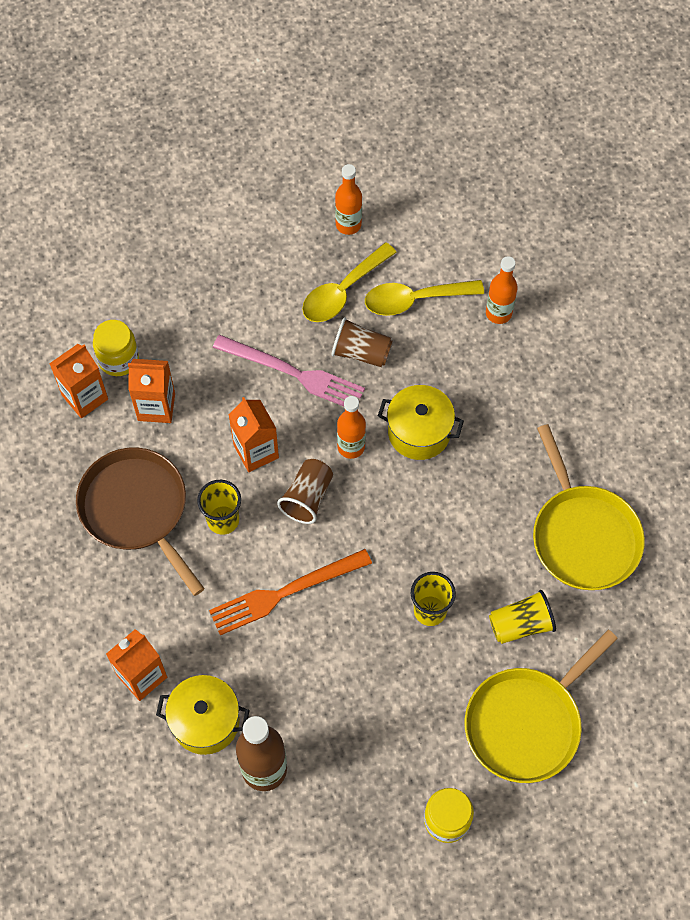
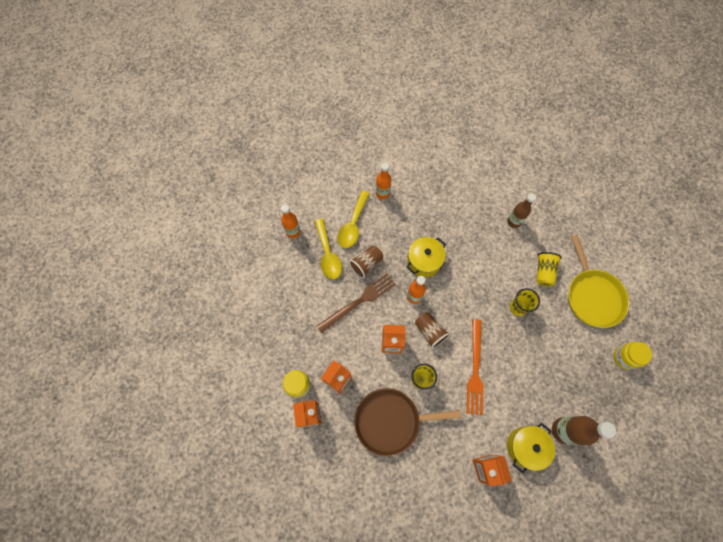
camera: 60 degrees left, 5 degrees up
pink fork [213,335,365,407] -> brown fork [316,273,396,333]
yellow pan [533,424,645,590] -> brown bottle [507,193,536,228]

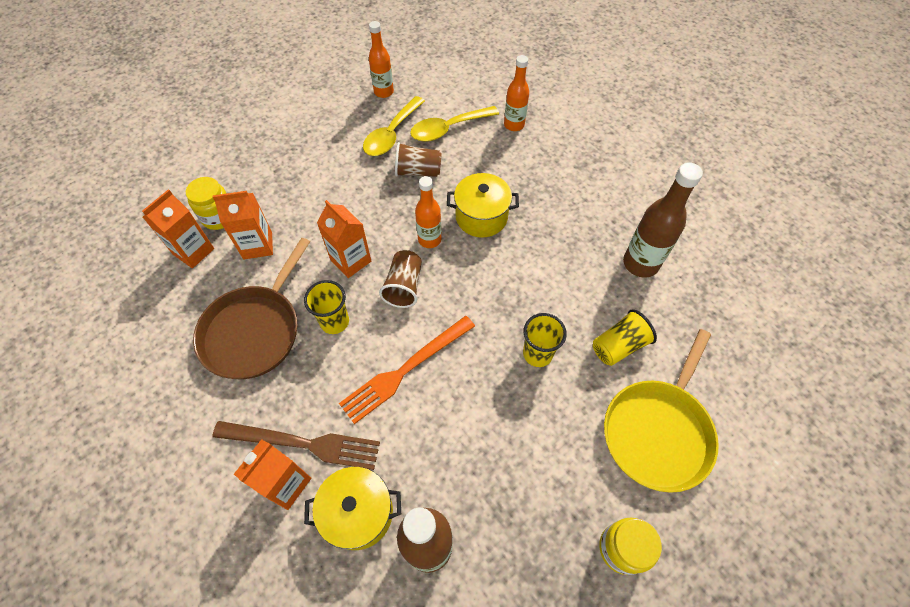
camera: 45 degrees right, 10 degrees down
brown fork [316,273,396,333] -> brown fork moved to [212,421,380,470]
brown pan [354,388,461,457] -> brown pan turned 105 degrees counterclockwise [193,238,310,379]
brown bottle [507,193,536,228] -> brown bottle [623,162,703,278], size x1.51

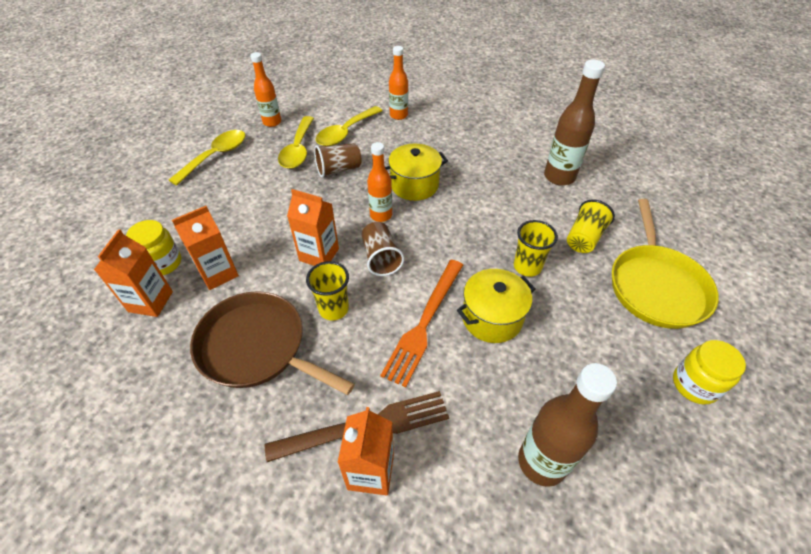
camera: 25 degrees left, 10 degrees down
brown pan [193,238,310,379] -> brown pan turned 120 degrees clockwise [190,291,355,395]
yellow pot [304,467,401,550] -> yellow pot moved to [457,269,536,343]
none -> yellow spoon [169,130,246,185]

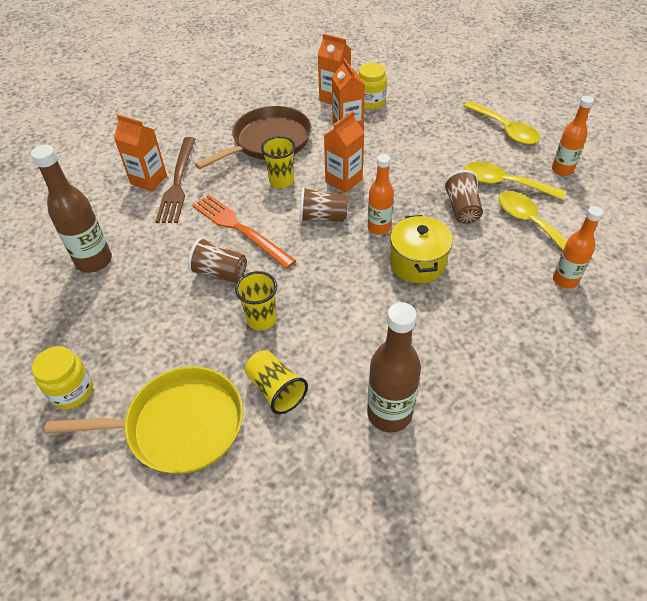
camera: 110 degrees right, 0 degrees up
yellow pot [457,269,536,343] -> brown cup [188,237,247,283]
yellow pan [612,199,719,329] -> yellow pan turned 150 degrees clockwise [45,366,243,474]

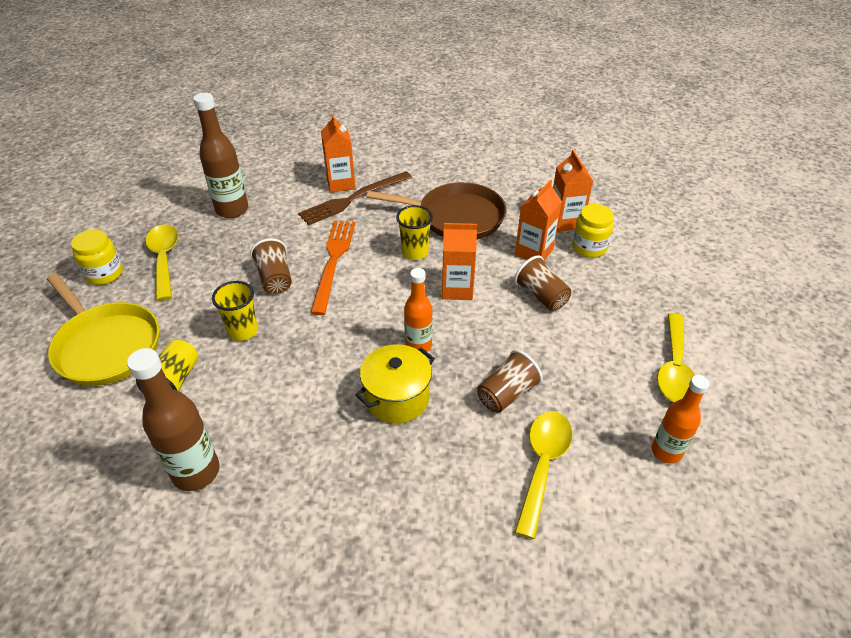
camera: 50 degrees right, 5 degrees down
brown cup [300,187,348,222] -> brown cup moved to [514,255,571,311]
yellow spoon [464,162,566,200] -> yellow spoon moved to [145,225,178,301]
orange bottle [553,206,603,289] -> none

